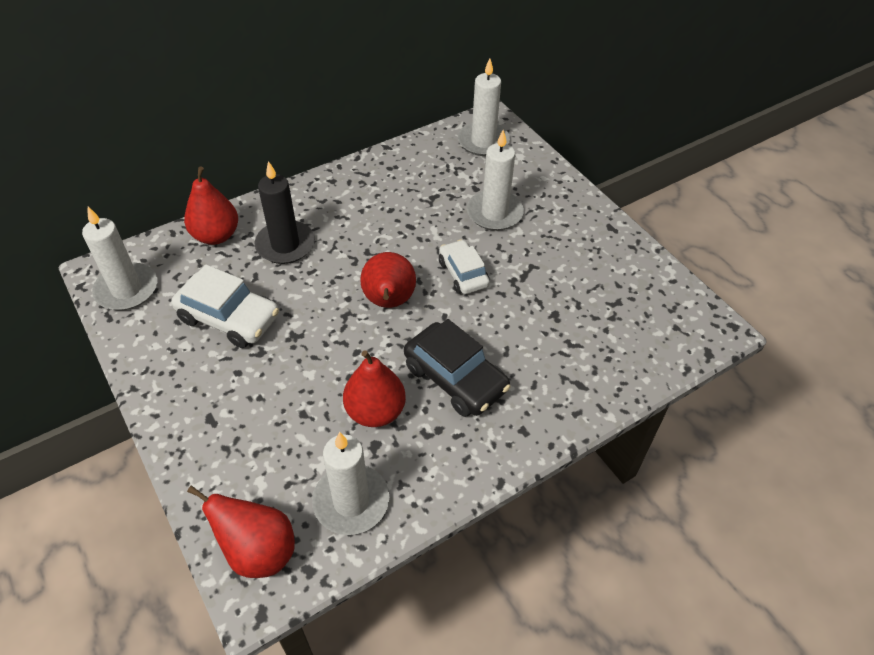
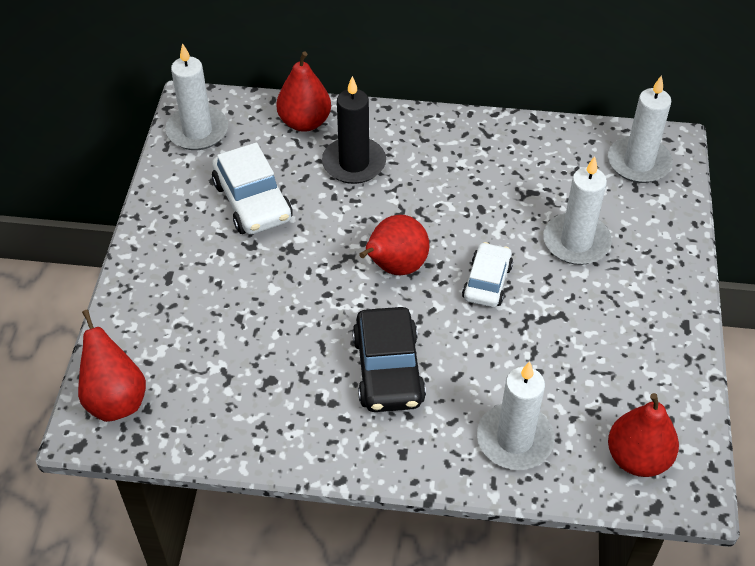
camera: 40 degrees right, 0 degrees up
white candle [312,432,389,535] -> white candle moved to [477,361,555,470]
red pear [343,350,406,427] -> red pear moved to [608,393,679,477]

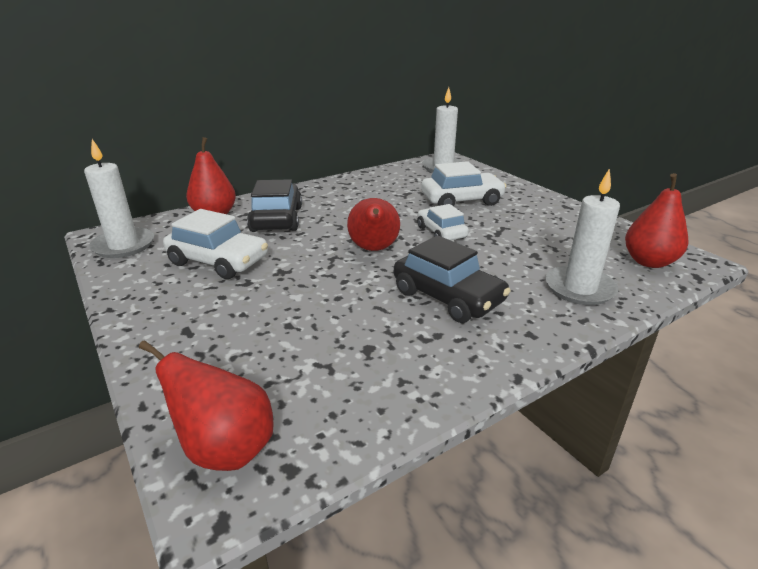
camera: 40 degrees left, 20 degrees down
black candle [322,76,386,184] -> black car [247,179,302,232]
white candle [543,156,612,265] -> white car [421,161,507,206]

